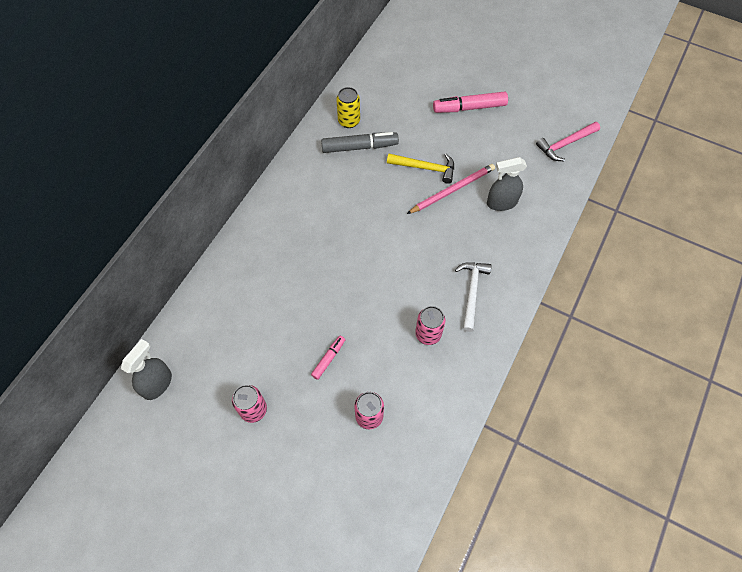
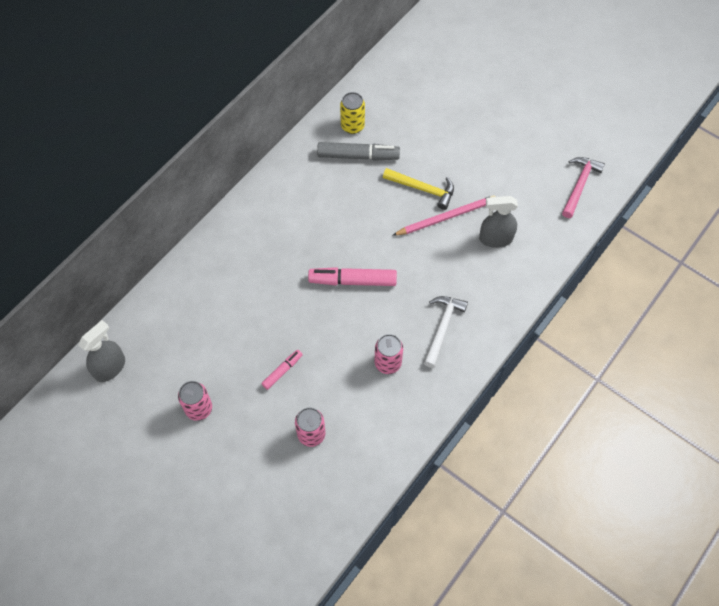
camera: 10 degrees right, 0 degrees up
pink marker [433,92,508,113] -> pink marker moved to [308,267,397,286]
pink hammer [536,122,600,161] -> pink hammer turned 135 degrees clockwise [562,157,605,218]

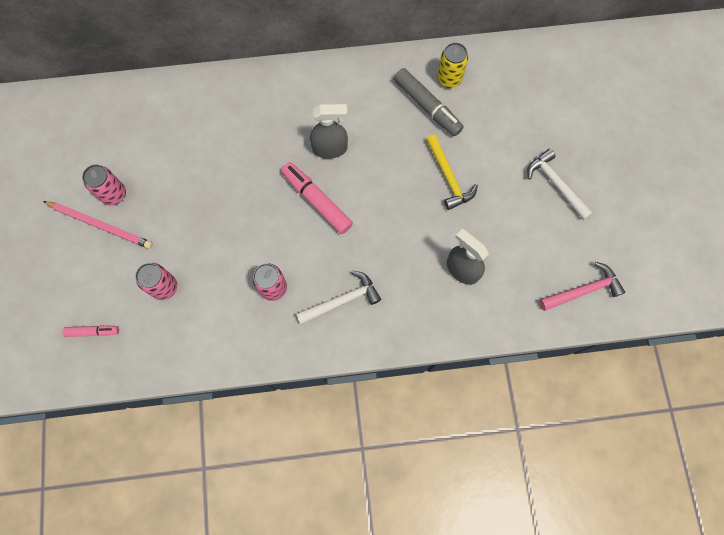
camera: 45 degrees right, 10 degrees up
grey spray bottle [78,320,125,382] -> grey spray bottle moved to [310,104,348,159]
pink marker [261,350,303,390] -> pink marker moved to [62,325,119,337]
pink pencil [392,195,496,236] -> pink pencil moved to [43,201,153,249]
none -> white hammer [527,149,593,220]

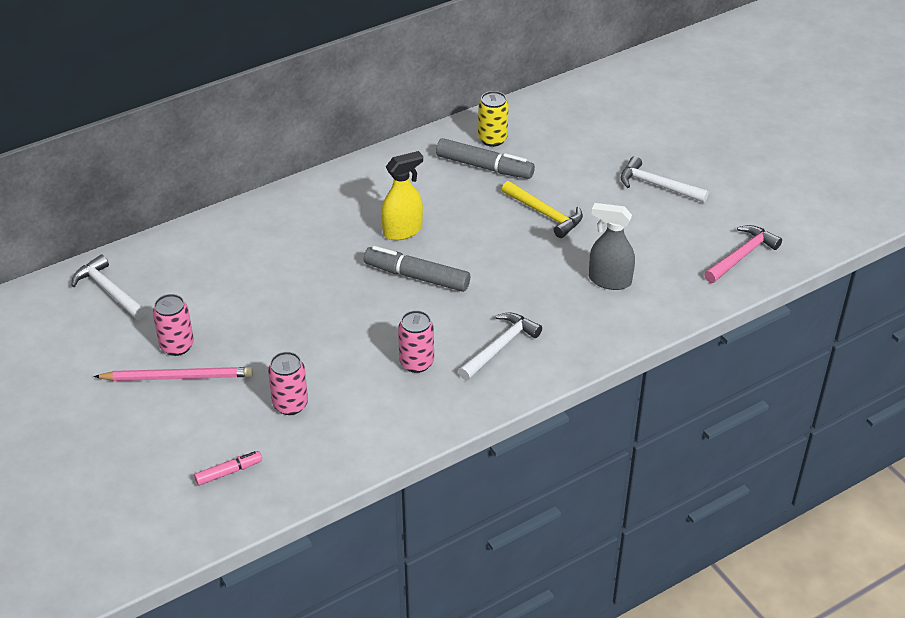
camera: 25 degrees left, 30 degrees down
pink marker [281,162,353,234] -> grey marker [364,246,470,292]
grey spray bottle [310,104,348,159] -> yellow spray bottle [381,151,423,240]
none -> white hammer [72,255,147,320]

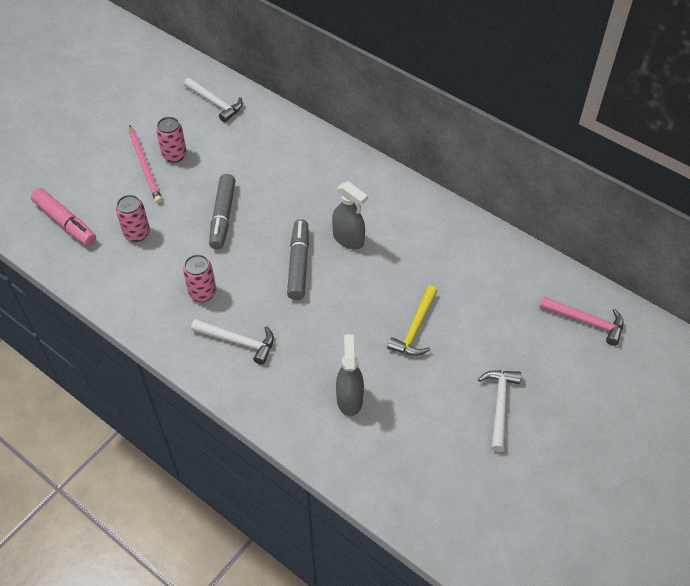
camera: 70 degrees right, 10 degrees up
white hammer [72,255,147,320] -> white hammer turned 105 degrees clockwise [184,78,243,123]
pink marker [194,451,262,486] -> pink marker [31,188,96,246], size x1.81
yellow spray bottle [381,151,423,240] -> grey spray bottle [332,181,368,250]
grey marker [436,138,535,179] -> grey marker moved to [209,174,236,249]
yellow can [478,91,509,147] -> none
pink hammer [704,225,782,283] -> pink hammer moved to [540,296,624,346]

